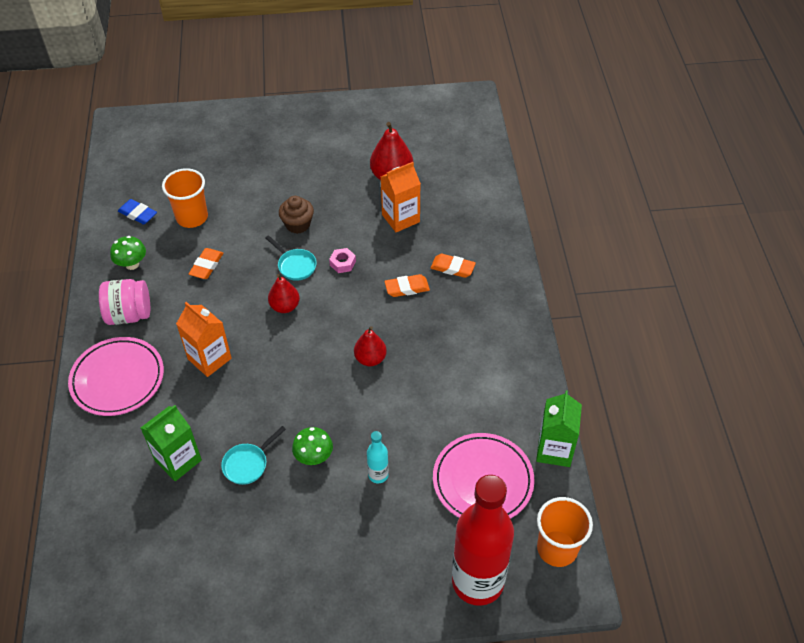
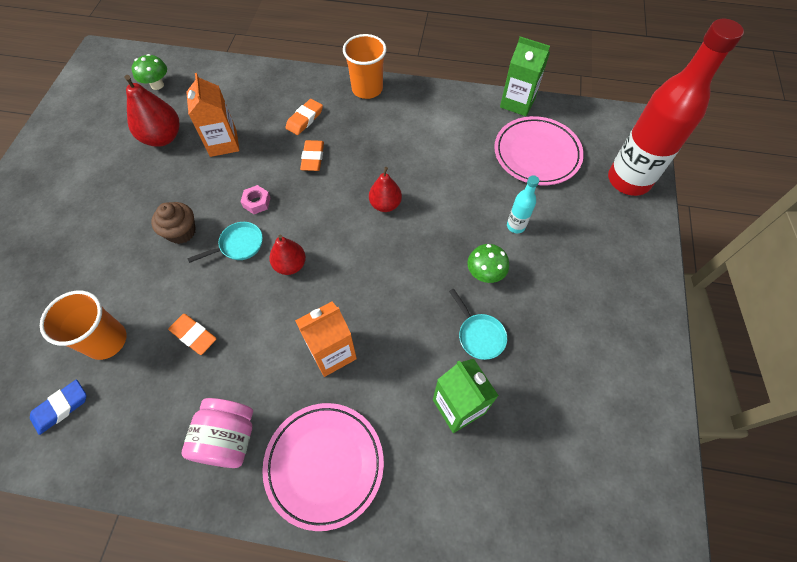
camera: 75 degrees left, 10 degrees up
green mushroom [110,236,146,270] -> green mushroom moved to [132,54,167,90]
orange cup [537,497,593,567] -> orange cup moved to [343,34,387,99]

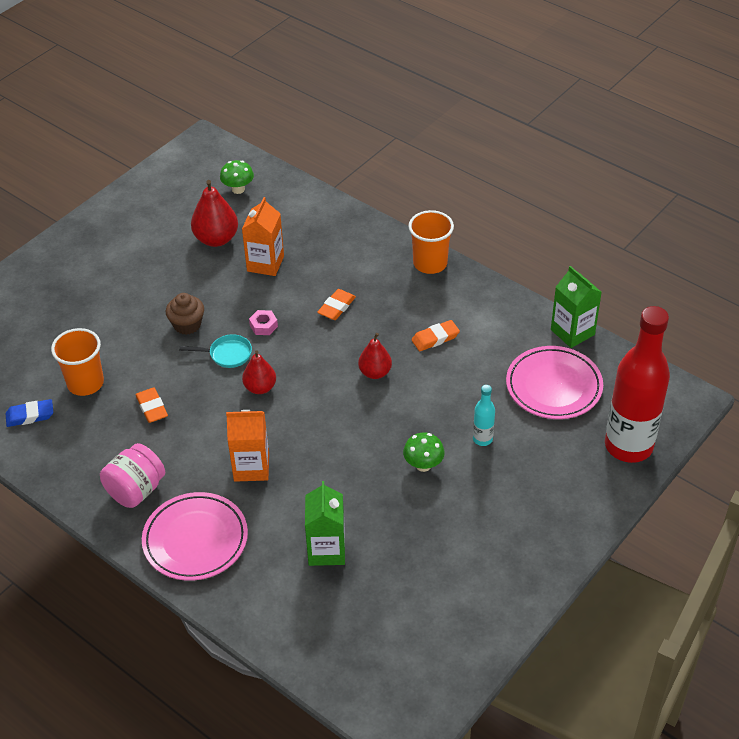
camera: 30 degrees right, 15 degrees down
orange eraser [286,99,323,135] -> orange eraser moved to [412,320,460,351]
turquoise pan [449,288,507,360] -> none

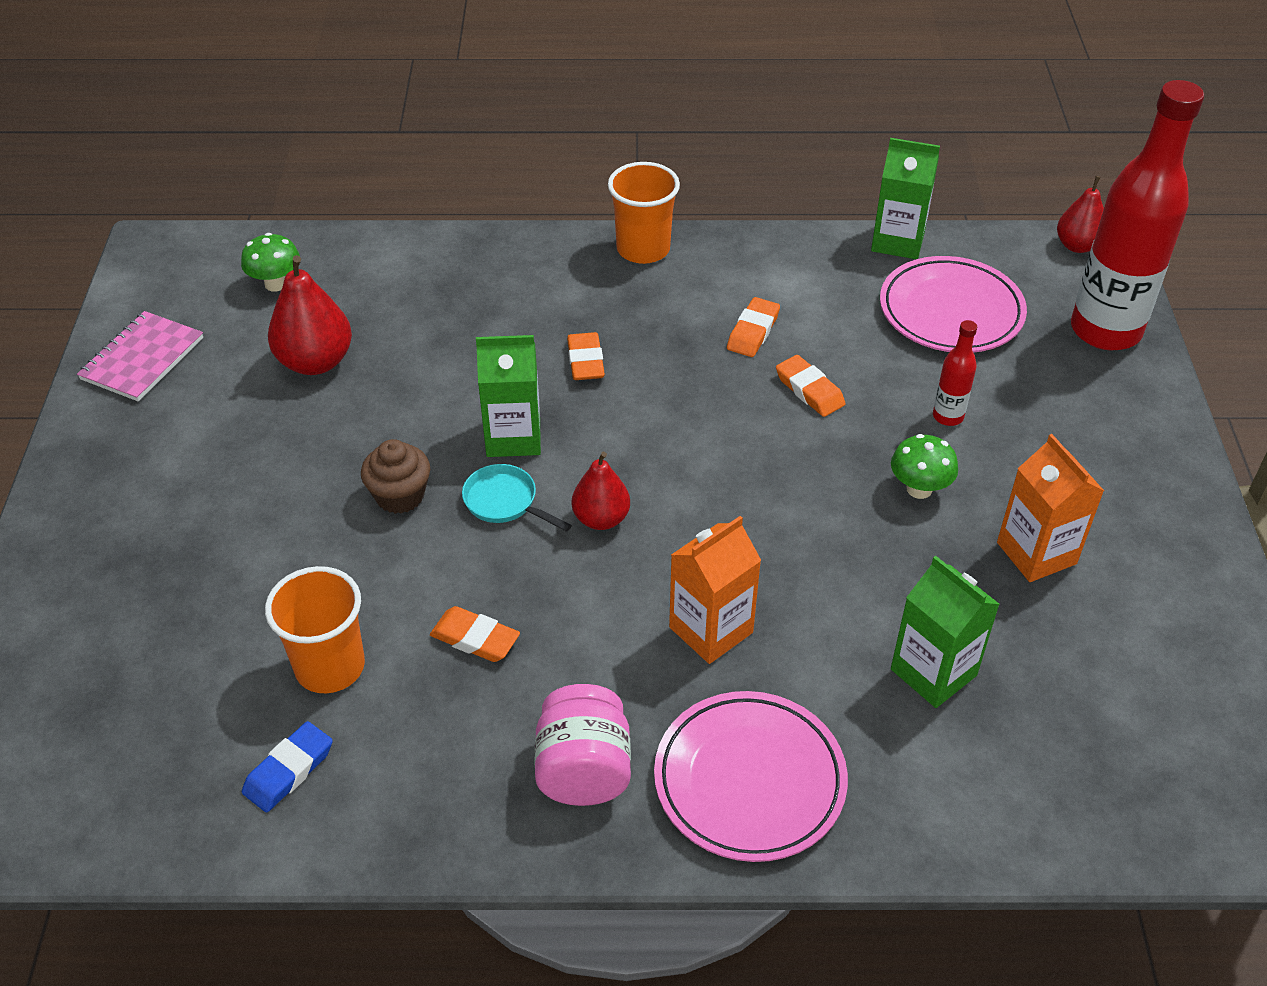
camera: 40 degrees left, 0 degrees up
turquoise pan [179,334,252,368] -> turquoise pan turned 105 degrees counterclockwise [462,464,572,532]
orange carton [242,197,284,276] -> orange carton moved to [997,434,1104,582]
pink nut [249,310,278,335] -> green carton [476,335,541,457]
red pear [358,333,392,379] -> red pear moved to [1057,176,1104,253]
turquoise bottle [473,385,495,446] -> red bottle [933,320,977,426]
none -> pink notebook [77,311,203,401]
none -> orange eraser [776,355,846,417]

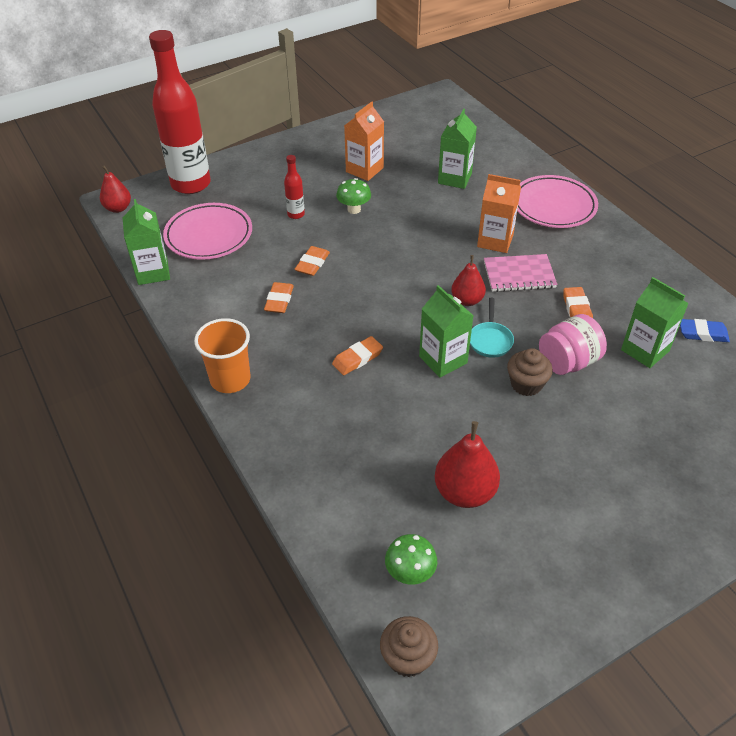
camera: 120 degrees left, 0 degrees up
pink notebook [77,311,203,401] -> pink notebook moved to [484,254,557,292]
orange cup [265,566,365,693] -> green carton [621,277,689,368]
pink jar [534,684,631,806] -> pink jar moved to [539,314,607,375]
orange eraser [727,297,780,357] -> orange eraser turned 75 degrees counterclockwise [264,282,294,313]
none -> brown cupcake [380,616,438,677]

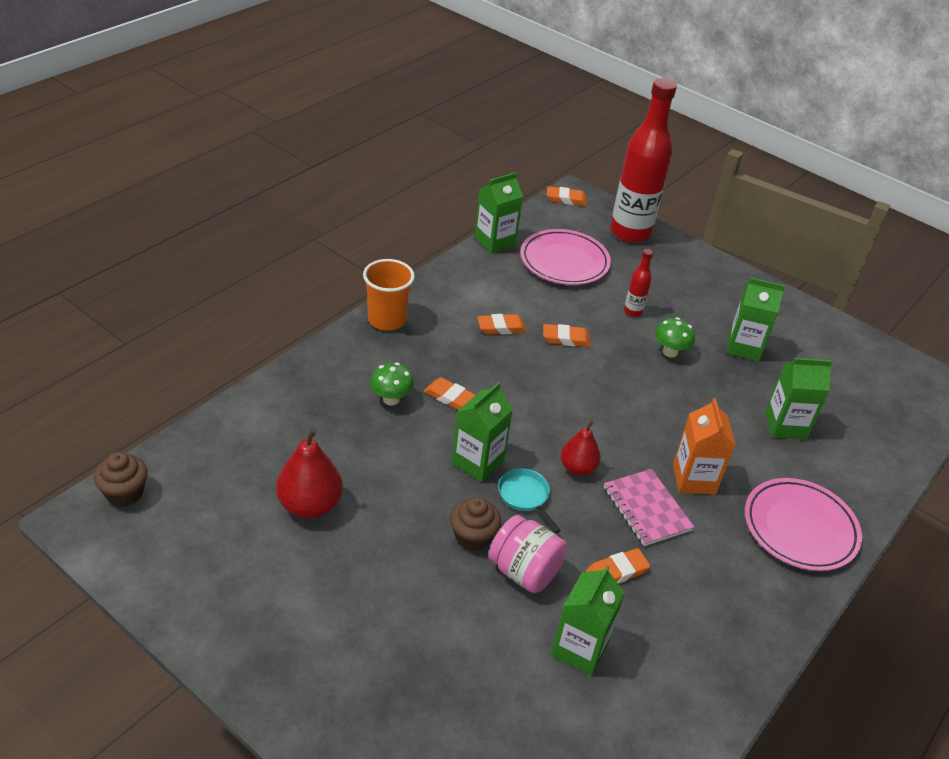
camera: 65 degrees right, 5 degrees down
red pear [100,165,131,213] -> orange eraser [547,186,587,206]
orange carton [344,102,384,181] -> green carton [726,277,785,361]
green mushroom [385,534,437,585] -> green mushroom moved to [370,362,414,405]
turquoise pan [470,298,514,358] -> turquoise pan turned 75 degrees clockwise [498,468,561,533]
blue eraser [680,319,730,342] -> none

